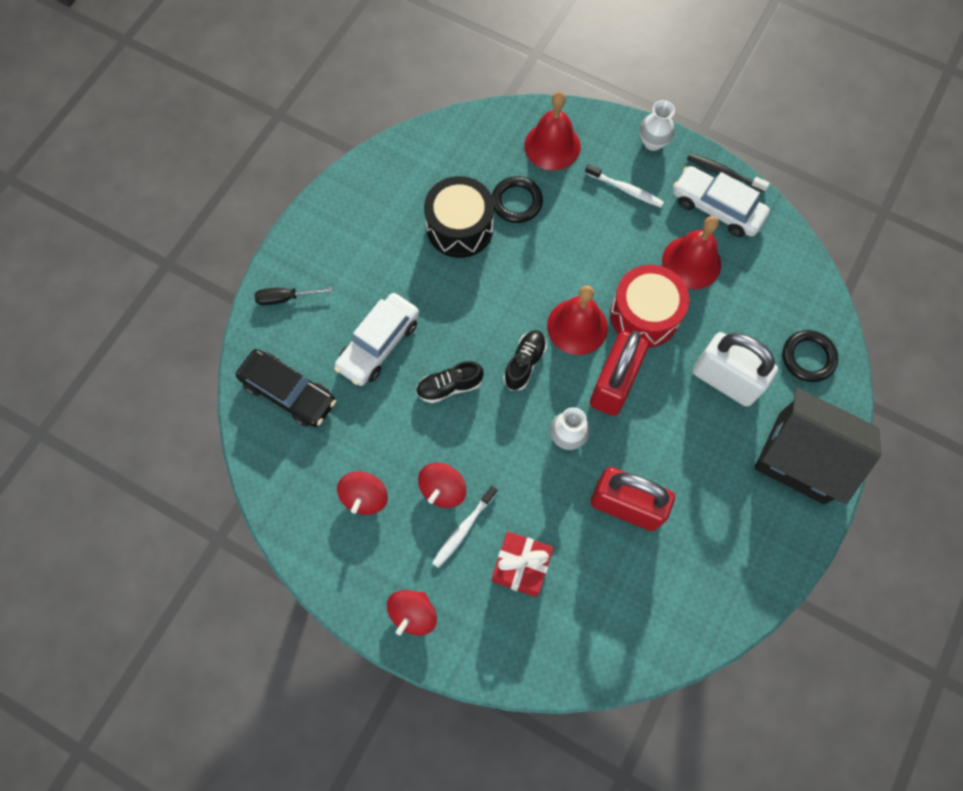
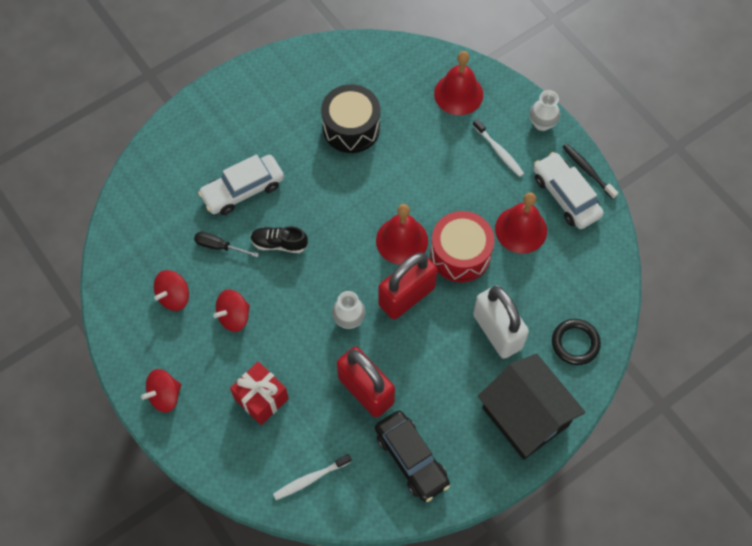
camera: 25 degrees right, 5 degrees down
black car [236,349,336,427] -> black car moved to [375,411,450,502]
black screwdriver [254,287,333,305] -> black screwdriver moved to [194,232,259,257]
white toothbrush [432,486,497,568] -> white toothbrush moved to [273,454,352,500]
black ring [492,176,543,223] -> none
black shoe [503,330,547,390] -> none

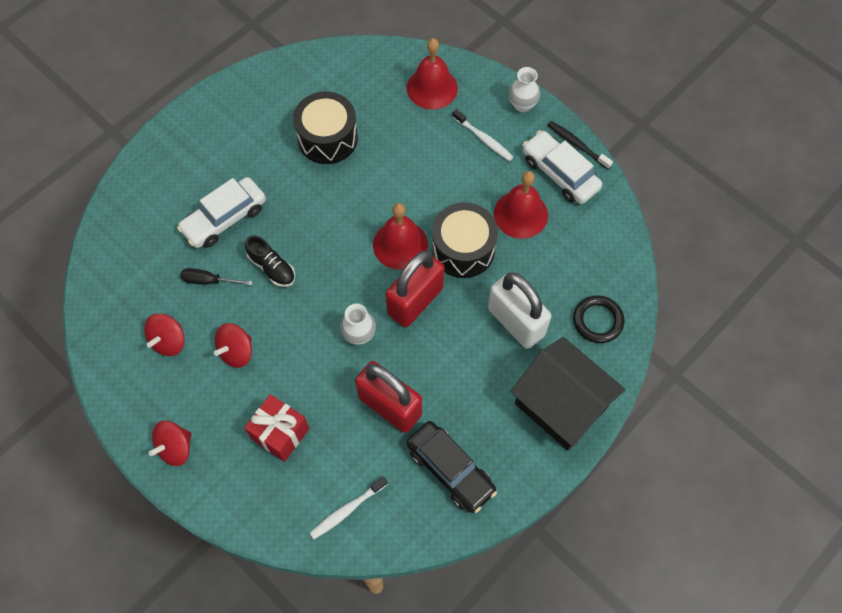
camera: 10 degrees left, 0 degrees up
black shoe [250,226,308,253] -> black shoe turned 135 degrees counterclockwise [245,235,295,287]
red drum [430,211,494,282] -> black drum [432,202,498,278]

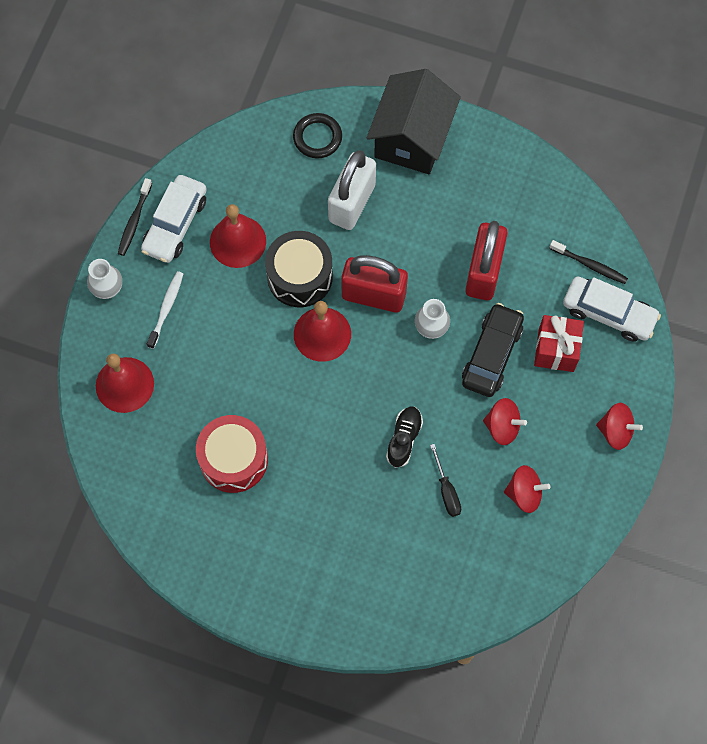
camera: 115 degrees left, 5 degrees up
white car [177,177,266,248] -> white car moved to [563,276,661,342]
black drum [293,91,358,164] -> red drum [196,415,268,493]
white toothbrush [309,477,388,539] -> black toothbrush [549,240,628,284]
black car [407,421,497,513] -> black car moved to [462,303,524,397]

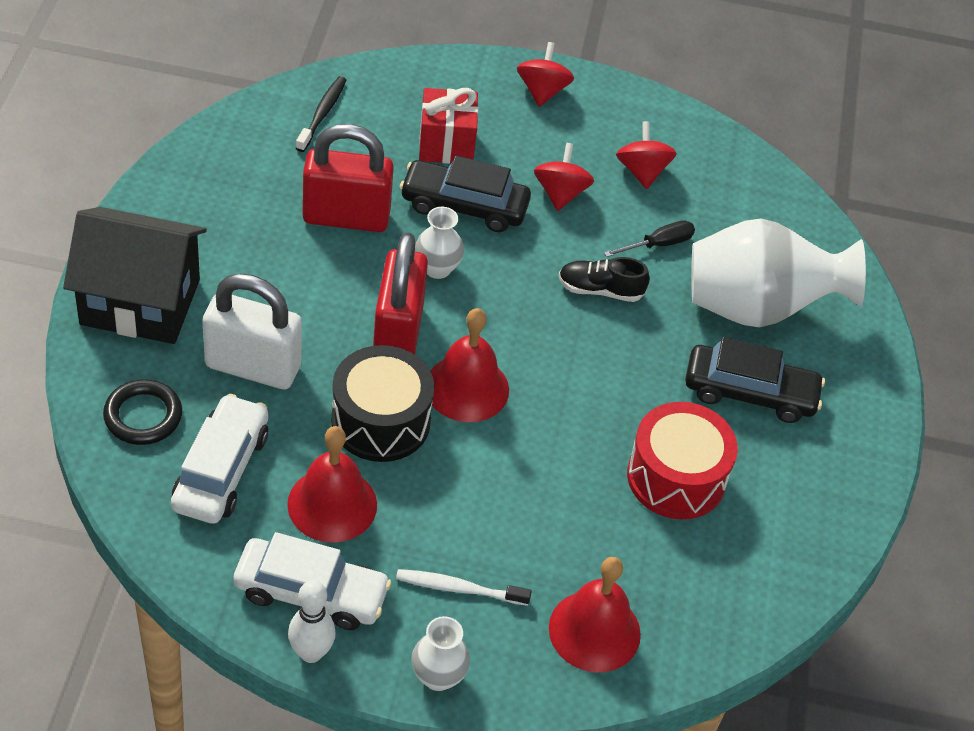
camera: 105 degrees left, 20 degrees down
black toothbrush [118,178,152,256] -> white bowling pin [288,580,336,663]
white car [563,276,661,342] -> white car moved to [171,394,268,524]
none -> black car [685,337,825,423]
none -> white vase [691,218,866,327]

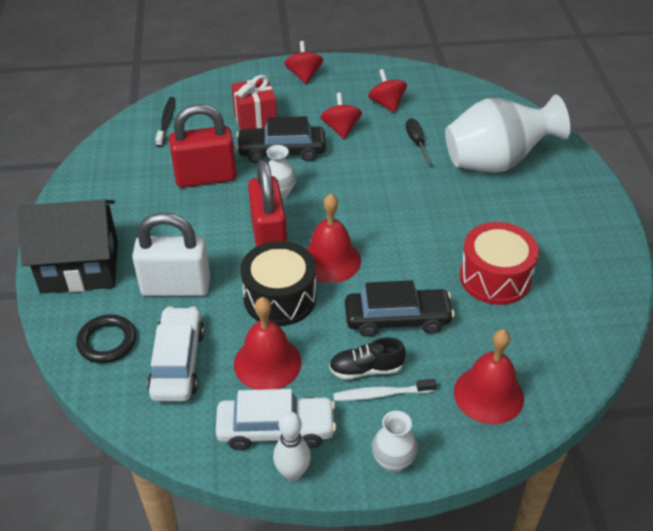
camera: 10 degrees left, 5 degrees down
black shoe [559,257,650,302] -> black shoe moved to [329,337,406,380]
black screwdriver [604,220,695,257] -> black screwdriver turned 60 degrees counterclockwise [406,118,432,164]
black car [685,337,825,423] -> black car moved to [345,280,455,337]

